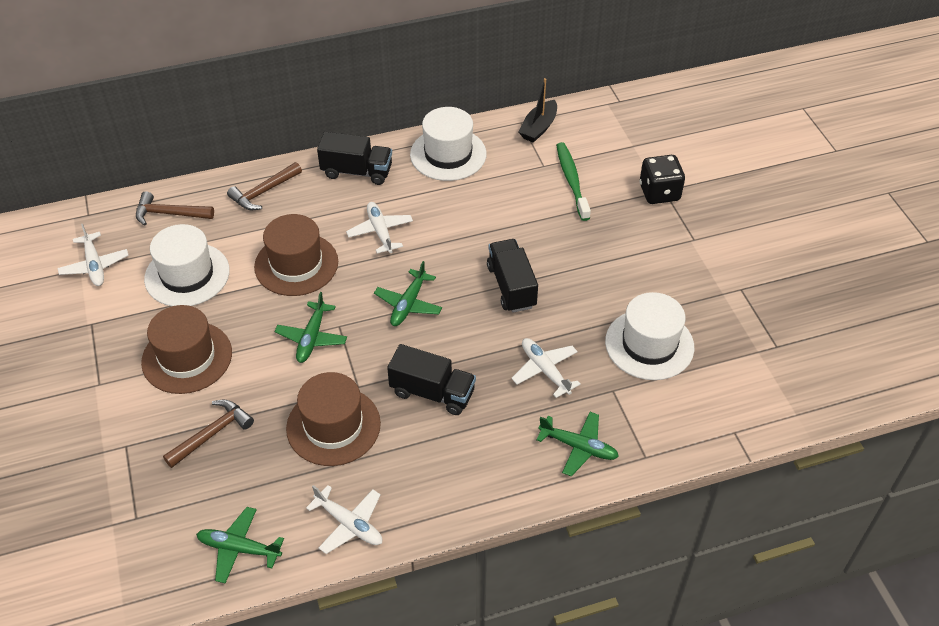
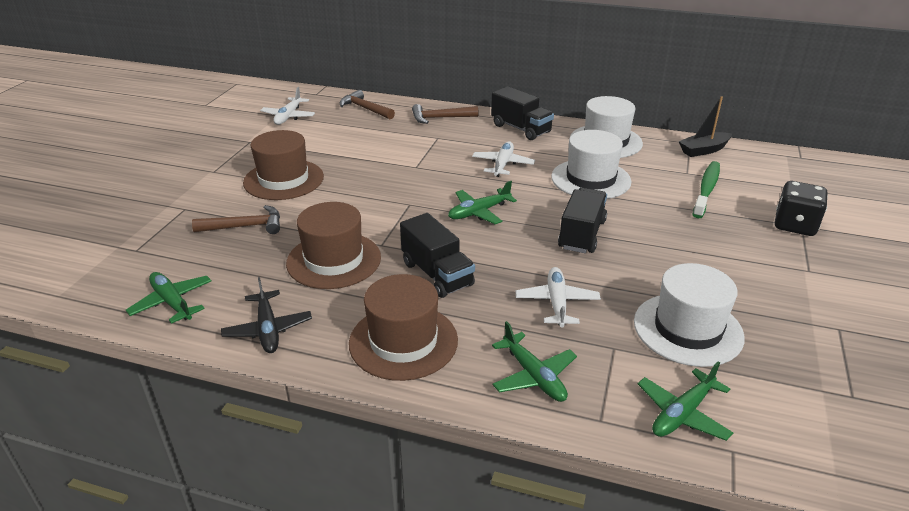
camera: 35 degrees right, 15 degrees down
white hat [144,224,230,306] -> white hat moved to [551,130,632,199]
brown hat [254,214,338,296] -> brown hat moved to [349,274,458,381]
green plane [275,292,347,363] -> green plane moved to [638,361,733,441]
white plane [306,485,382,554] -> black plane [221,277,312,353]

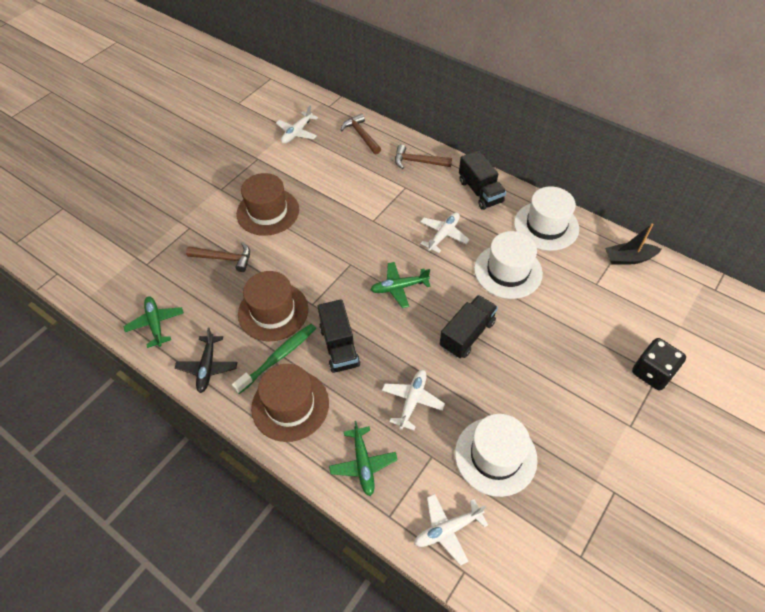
camera: 20 degrees right, 20 degrees up
green plane [638,361,733,441] -> white plane [414,494,488,566]
green toothbrush [692,161,720,218] -> green toothbrush moved to [232,324,316,394]

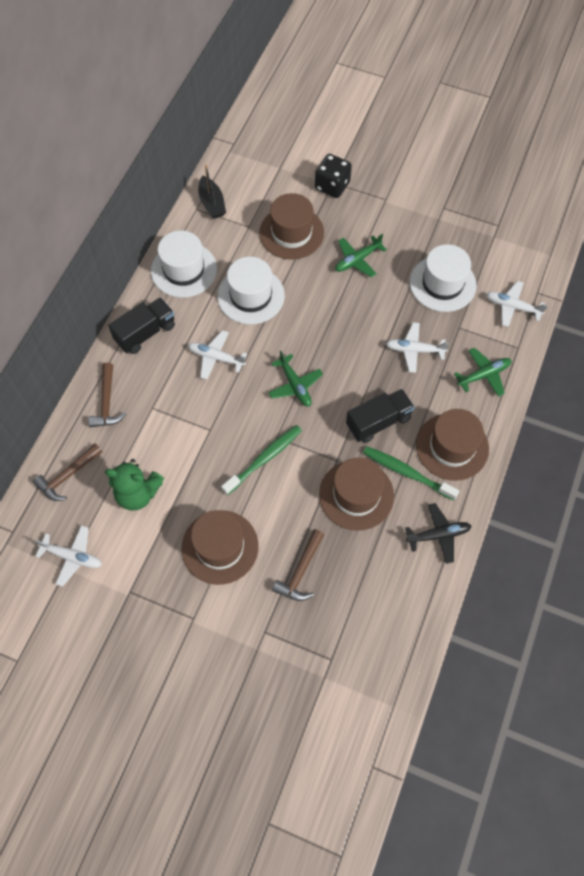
camera: 105 degrees left, 10 degrees up
green plane [124,296,184,348] -> green plane moved to [335,234,387,278]
brown hammer [186,242,250,272] -> brown hammer turned 150 degrees counterclockwise [272,529,324,601]
white plane [414,494,488,566] -> white plane turned 150 degrees clockwise [486,281,548,327]
black truck [440,295,498,358] -> none
none -> green teddy bear [105,459,164,511]
none -> green toothbrush [221,425,302,495]
none -> brown hat [259,193,324,260]

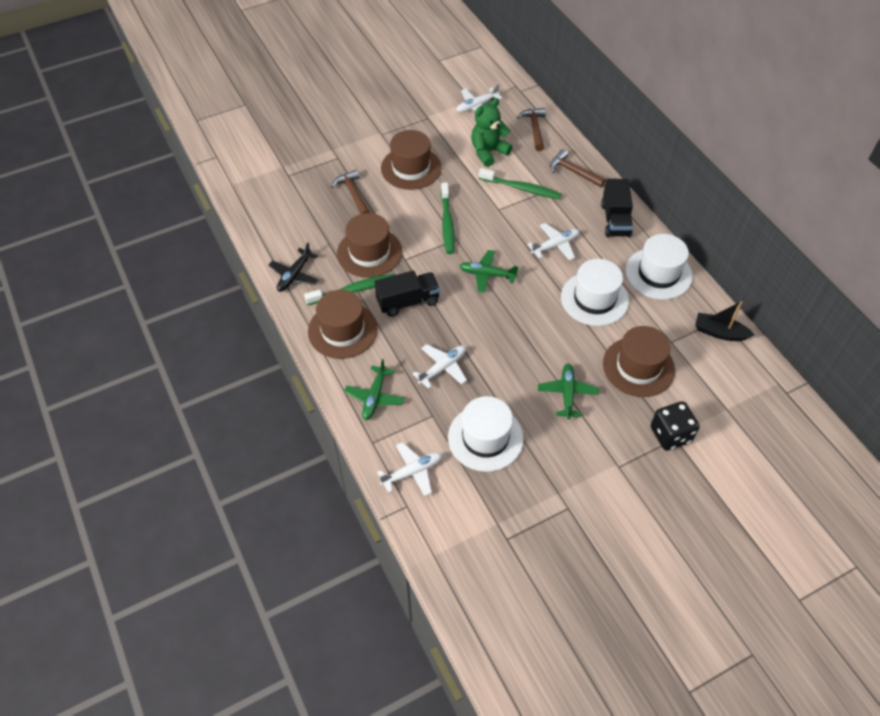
camera: 130 degrees right, 10 degrees down
black truck [346,389,415,443] -> black truck turned 120 degrees counterclockwise [374,270,440,317]
none -> green toothbrush [479,168,562,200]

